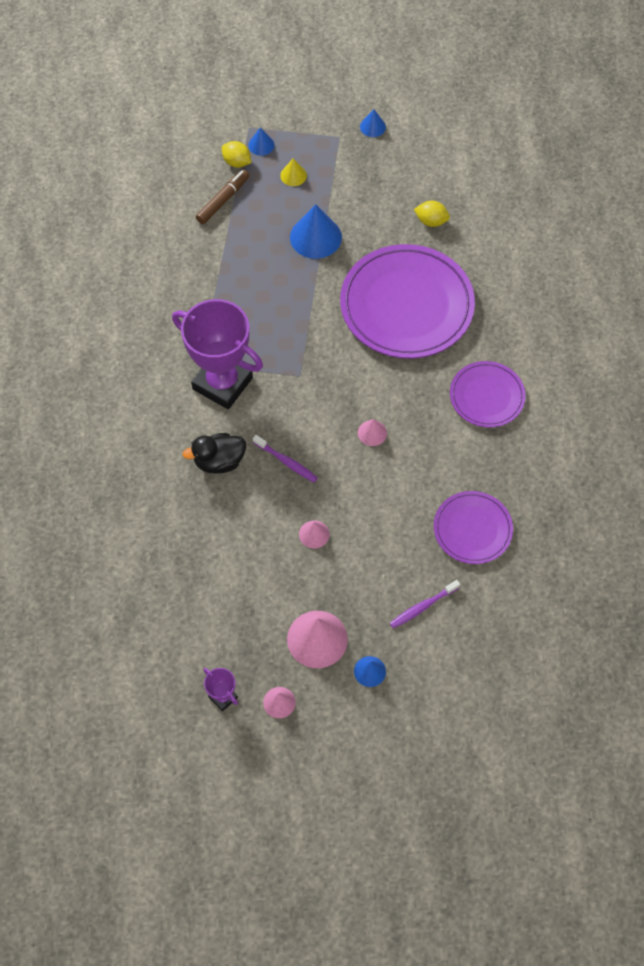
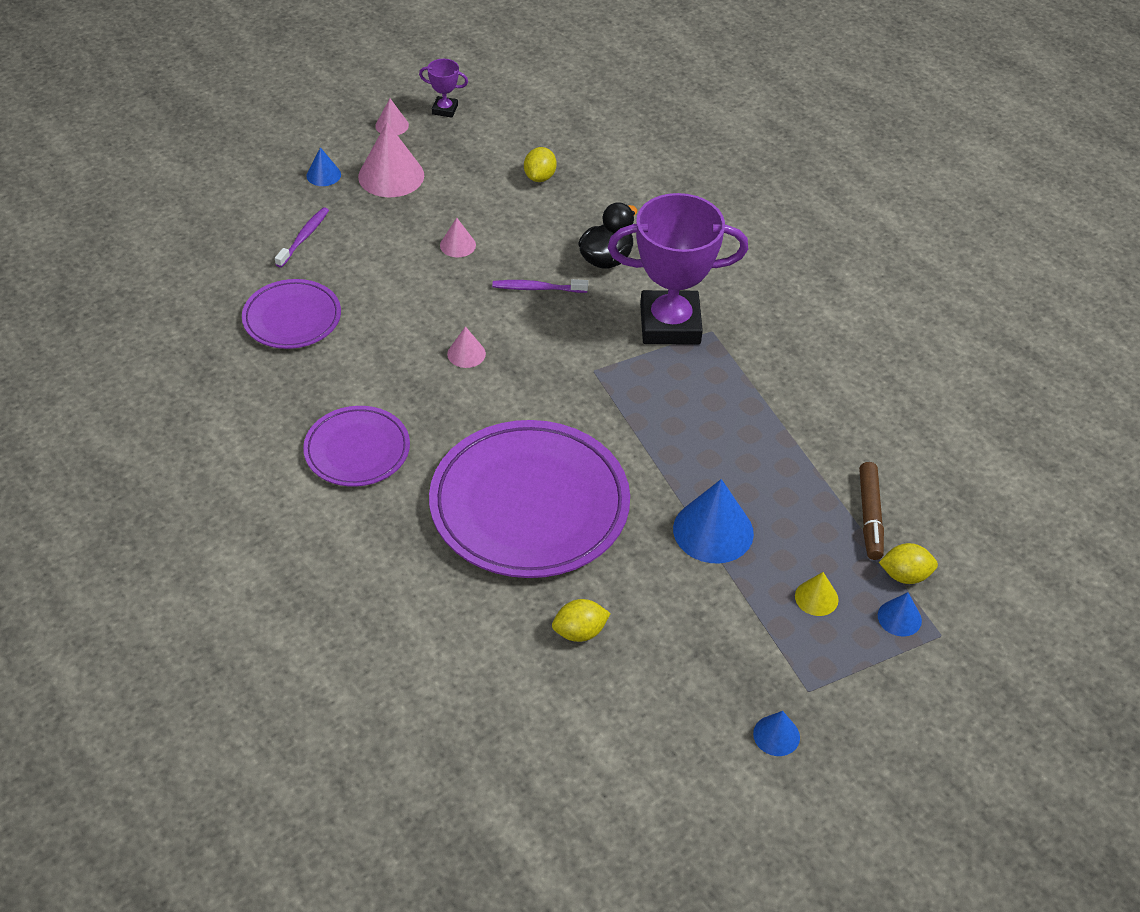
camera: 145 degrees right, 15 degrees down
none -> yellow lemon [524,147,557,182]

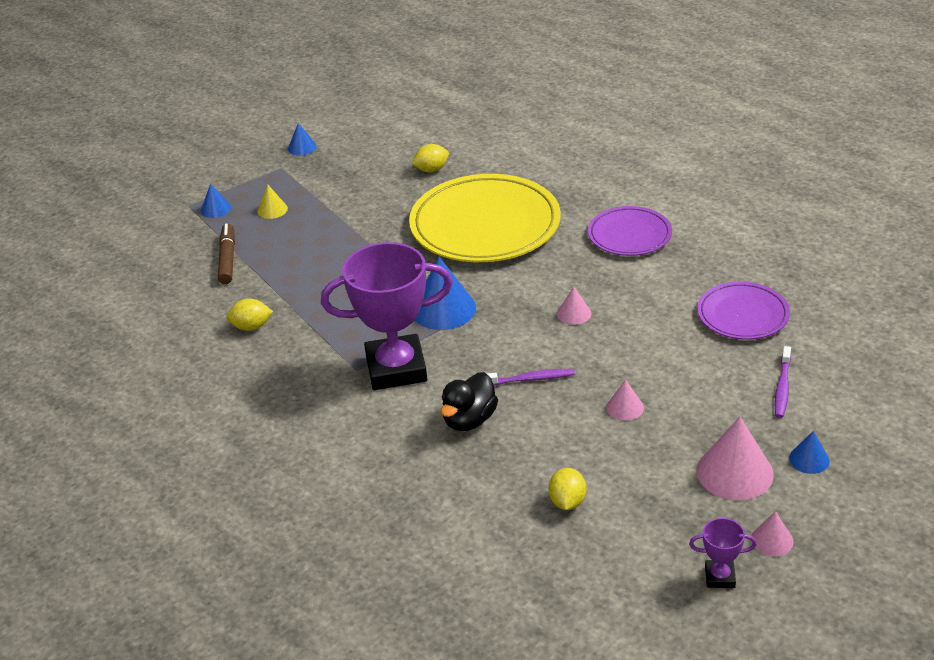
camera: 175 degrees right, 10 degrees down
purple plate [429,420,630,578] -> yellow plate [409,174,561,262]
blue cone [673,479,754,563] -> blue cone moved to [415,257,476,330]
yellow lemon [879,543,938,584] -> yellow lemon moved to [226,299,273,331]

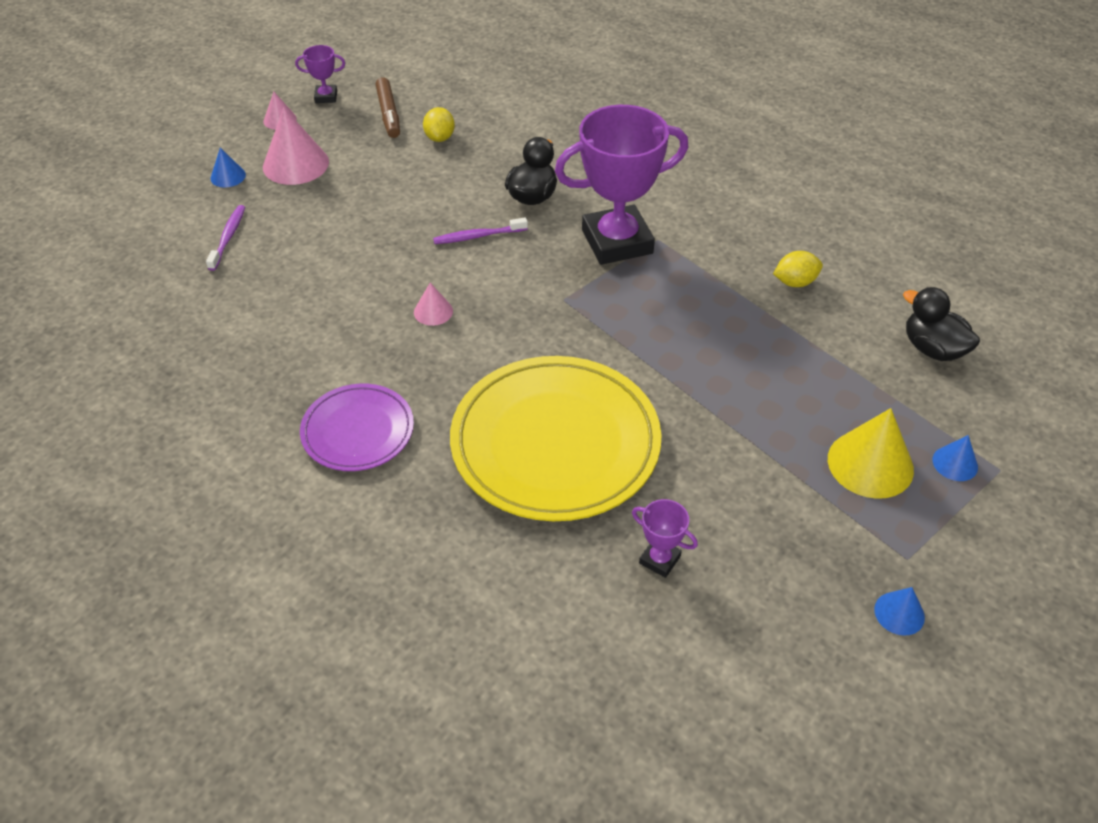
camera: 170 degrees right, 10 degrees up
brown marker [218,224,235,284] -> brown marker moved to [376,77,400,138]
yellow cone [257,185,288,219] -> yellow cone [828,408,914,499], size x1.91
yellow lemon [412,144,449,172] -> purple trophy [632,499,698,578]
blue cone [415,257,476,330] -> none
pink cone [606,379,644,421] -> none
purple plate [697,282,790,340] -> none
none -> black duck [903,287,980,361]

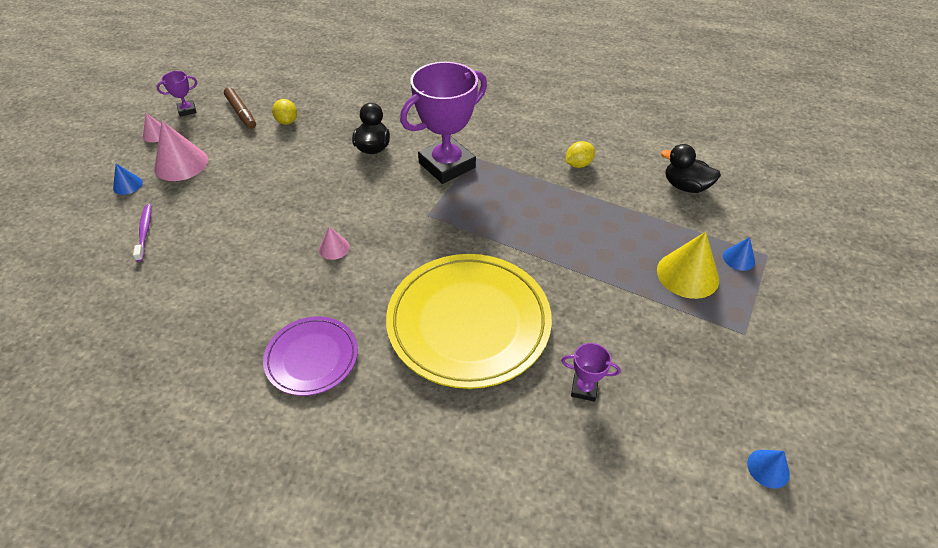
camera: 20 degrees left, 0 degrees up
purple toothbrush [433,217,528,244] -> none
blue cone [874,587,925,636] -> blue cone moved to [747,450,790,489]

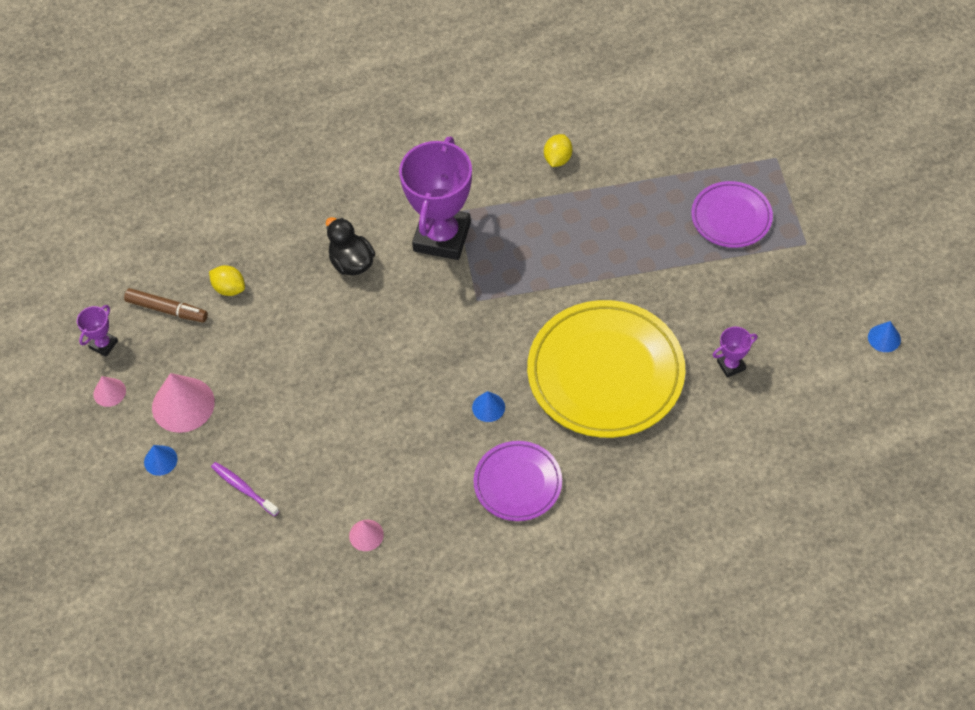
camera: 35 degrees left, 10 degrees up
pink cone [319,227,350,260] -> pink cone moved to [349,520,384,551]
yellow cone [657,232,719,299] -> purple plate [691,181,773,248]
black duck [661,144,721,193] -> none
blue cone [723,237,755,271] -> blue cone moved to [472,391,505,422]

